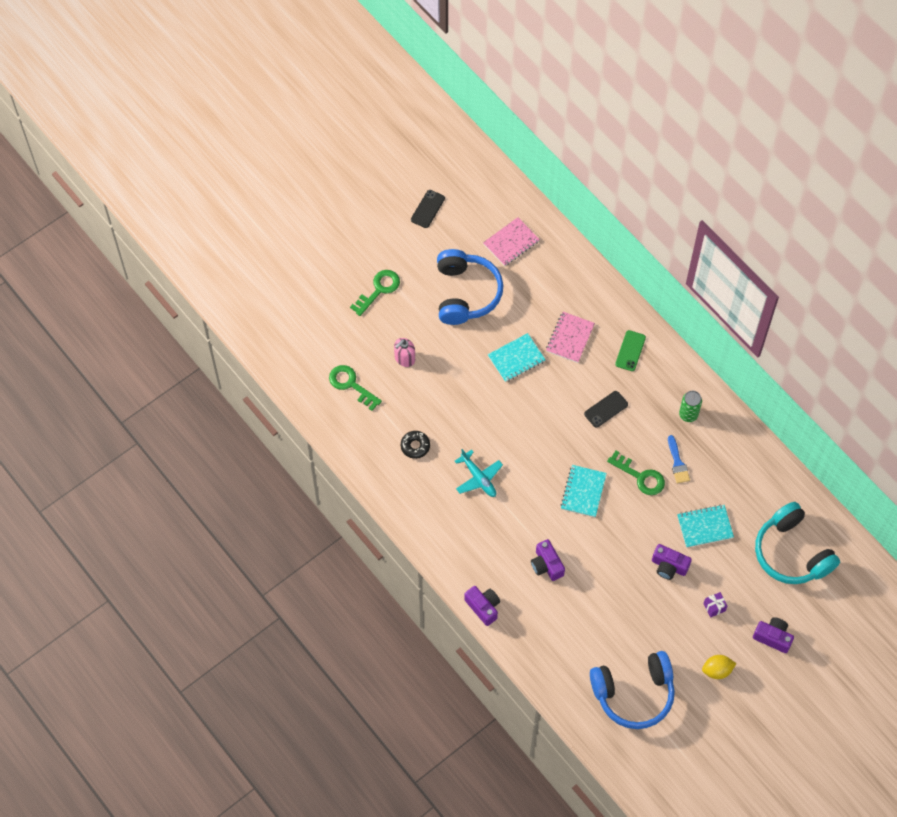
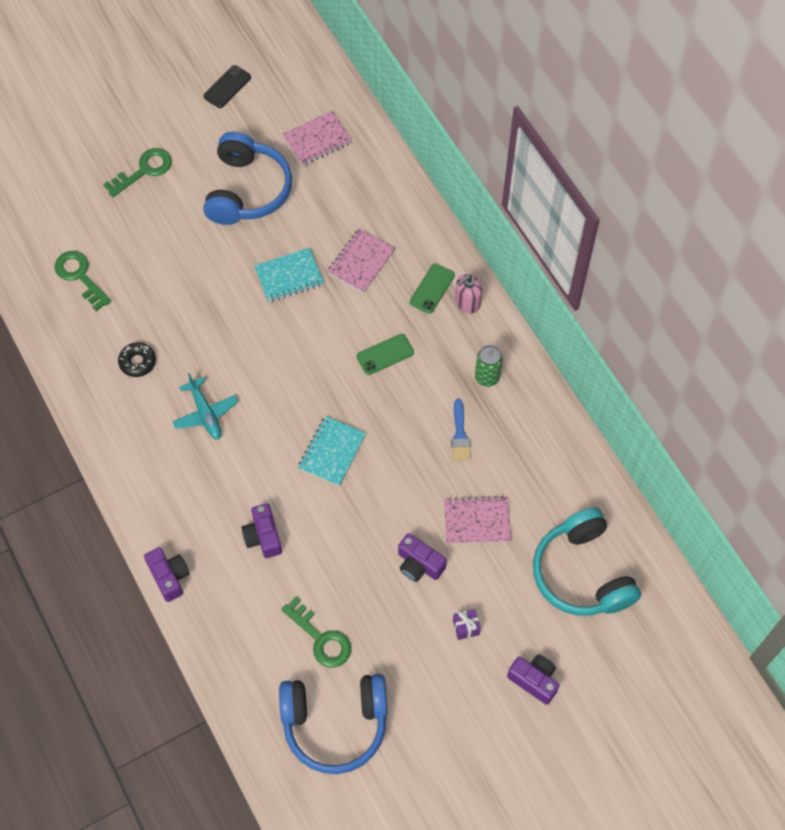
camera: 10 degrees right, 0 degrees up
pink soap dispenser [394,338,415,367] -> pink soap dispenser moved to [455,274,482,313]
black phone [584,391,628,428] -> green phone [356,334,414,375]
green key [607,451,665,495] -> green key moved to [281,597,351,668]
turquoise notebook [677,504,734,548] -> pink notebook [444,496,511,544]
yellow lemon [702,655,736,679] -> none

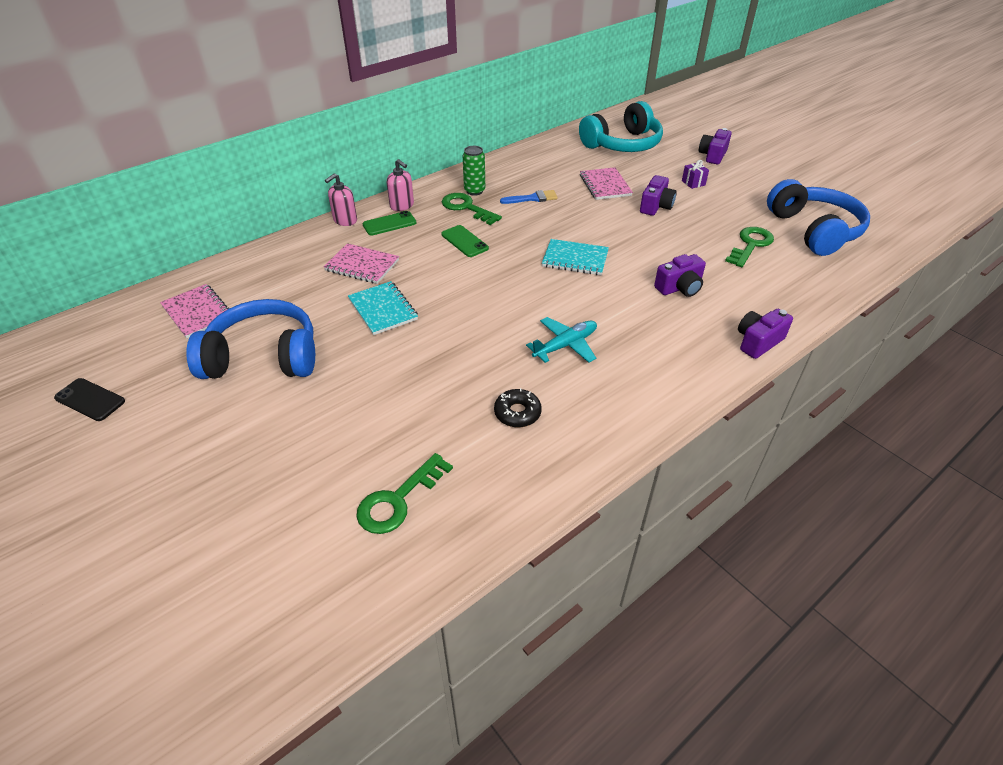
camera: 100 degrees left, 20 degrees down
green key [103,148,172,197] -> green key moved to [442,193,502,225]
green phone [410,263,455,314] -> green phone turned 45 degrees counterclockwise [363,211,416,236]
none -> pink soap dispenser [325,173,357,226]

